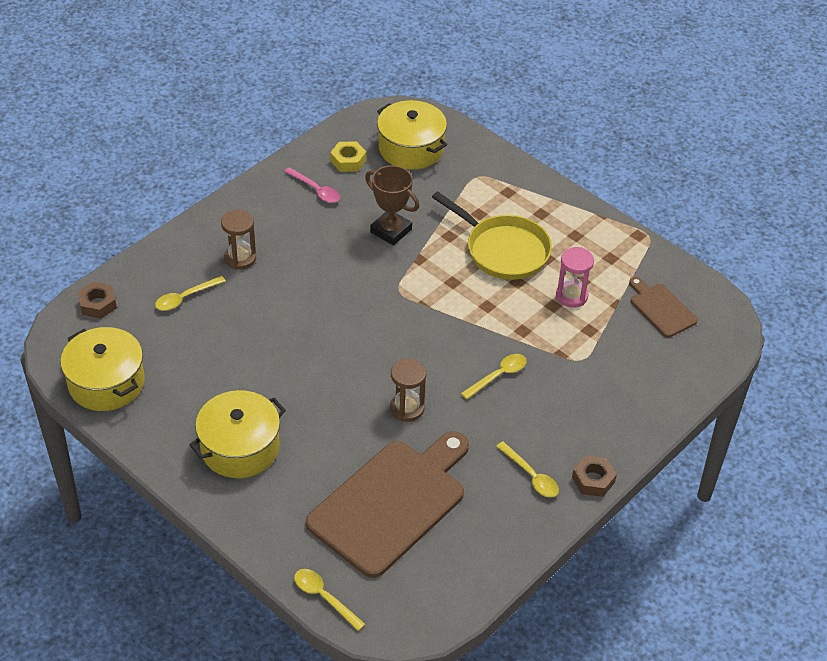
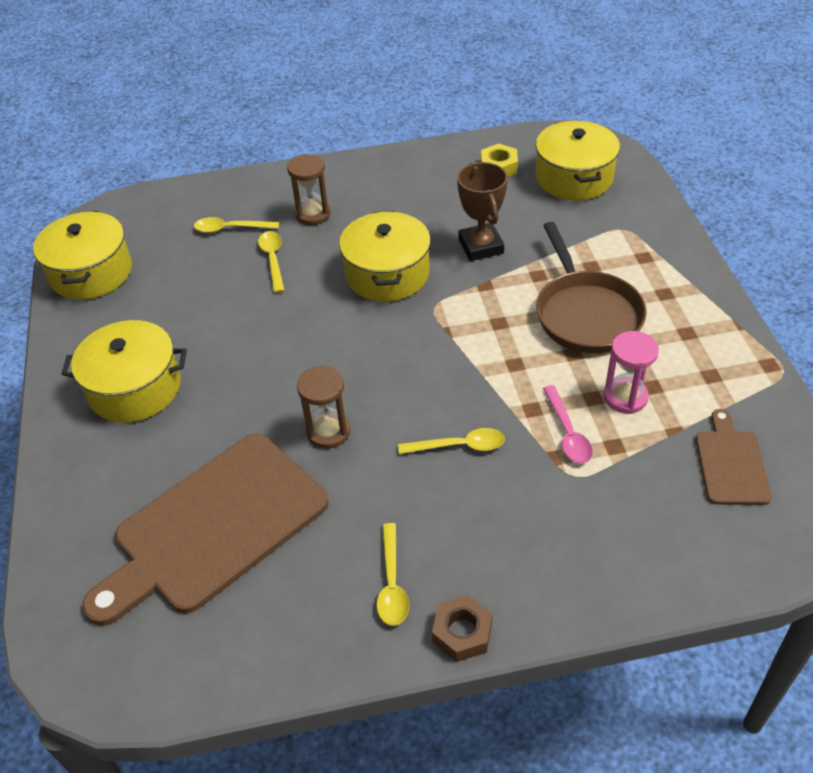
camera: 40 degrees right, 0 degrees up
brown nut [78,282,117,319] -> none
pink spoon [284,167,340,203] -> pink spoon moved to [543,385,593,464]
yellow spoon [294,569,366,631] -> yellow spoon moved to [258,231,285,293]
brown cutting board [306,431,469,578] -> brown cutting board turned 150 degrees clockwise [82,434,329,626]
yellow pan [432,191,552,280] -> brown pan [536,222,647,353]
none -> yellow pot [339,211,431,302]

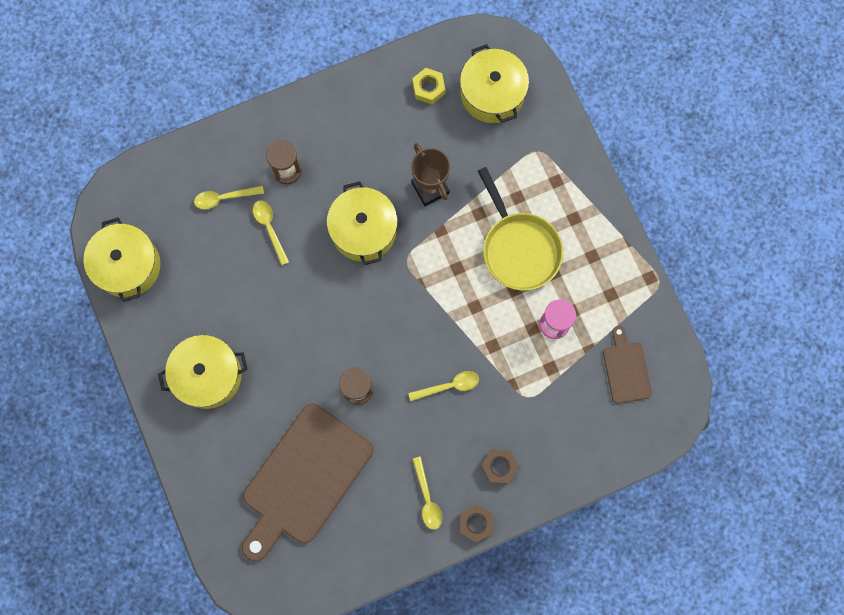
camera: 15 degrees left, 30 degrees up
brown pan [536,222,647,353] -> yellow pan [478,167,563,291]
pink spoon [543,385,593,464] -> none
none -> brown nut [481,449,519,484]

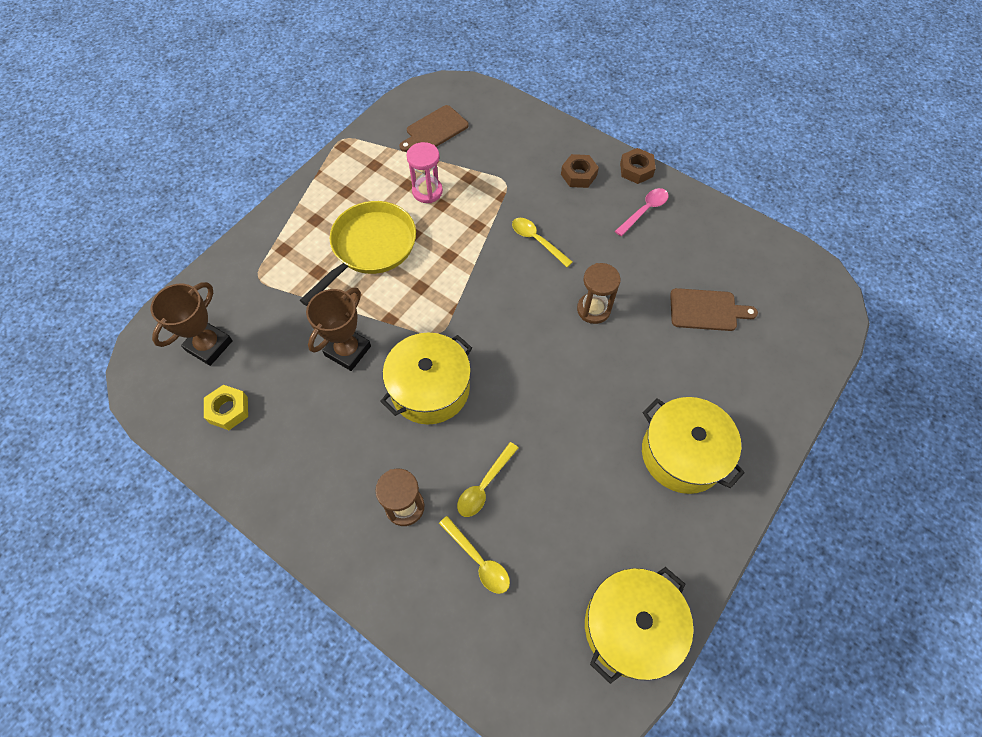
camera: 120 degrees left, 15 degrees down
brown cutting board [242,404,373,561] -> brown cutting board [670,288,758,331], size x0.48
yellow spoon [412,457,442,530] -> pink spoon [615,188,668,236]
yellow pot [460,44,529,123] -> brown trophy [150,282,233,366]

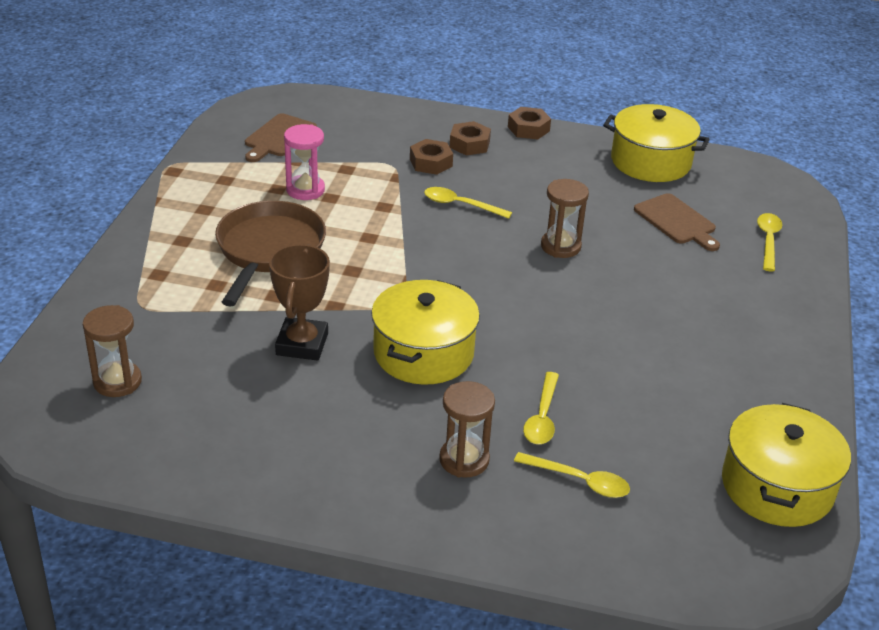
camera: 25 degrees left, 25 degrees down
brown trophy [150,282,233,366] -> brown hourglass [83,305,142,397]
yellow nut [204,385,248,430] -> none
yellow pan [300,201,416,306] -> brown pan [215,201,326,307]
pink spoon [615,188,668,236] -> none
yellow pot [642,397,745,494] -> yellow pot moved to [603,104,710,182]
brown cutting board [670,288,758,331] -> brown cutting board turned 75 degrees clockwise [634,193,720,251]
none -> brown nut [410,139,453,175]
none -> yellow spoon [757,213,782,272]

